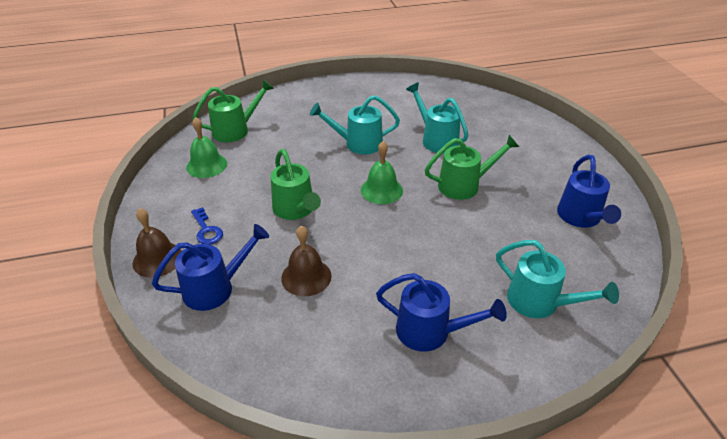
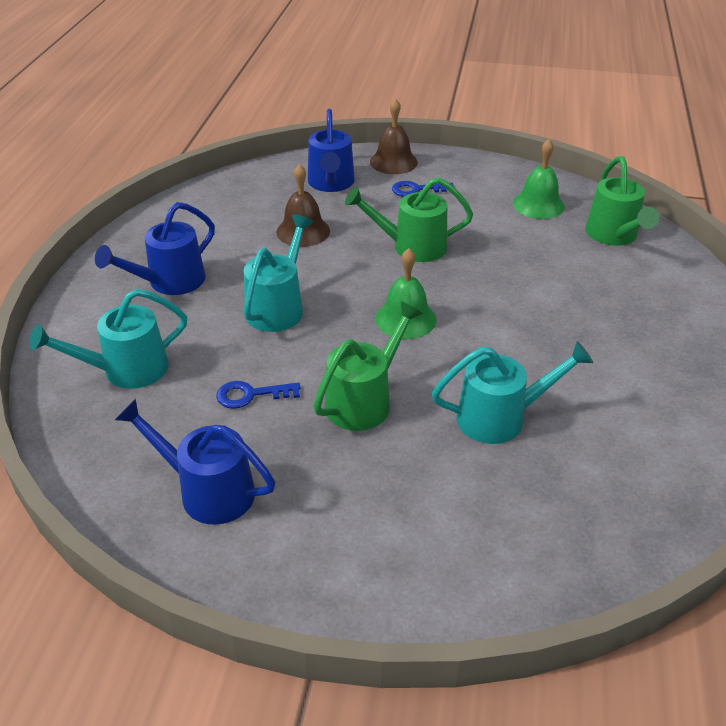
camera: 115 degrees right, 0 degrees up
turquoise watering can [310,95,400,154] -> turquoise watering can moved to [244,214,313,332]
green watering can [425,135,519,200] -> green watering can turned 150 degrees counterclockwise [313,301,423,431]
none -> blue key [216,381,301,409]

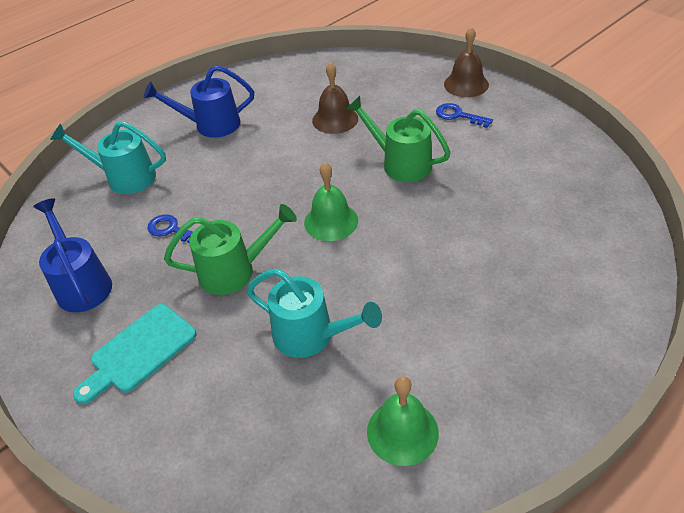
camera: 40 degrees right, 5 degrees up
turquoise watering can [244,214,313,332] -> none
blue watering can [308,109,355,192] -> none
green bell [513,139,565,219] -> green bell moved to [367,376,439,466]
green watering can [585,156,659,246] -> none
none -> turquoise cutting board [73,304,197,404]

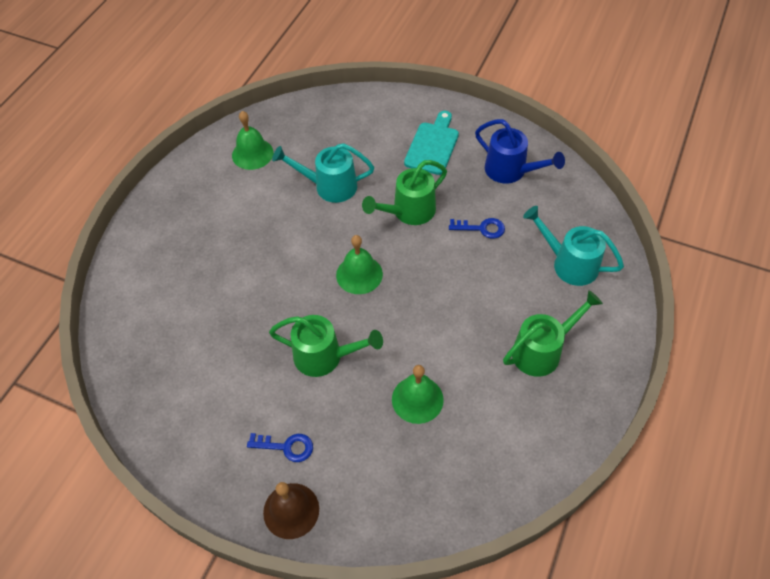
camera: 155 degrees right, 10 degrees up
turquoise watering can [50,121,166,194] -> turquoise watering can turned 135 degrees counterclockwise [523,206,624,286]
blue watering can [144,65,254,138] -> green watering can [503,290,603,377]
brown bell [312,62,358,134] -> green bell [392,365,444,424]

